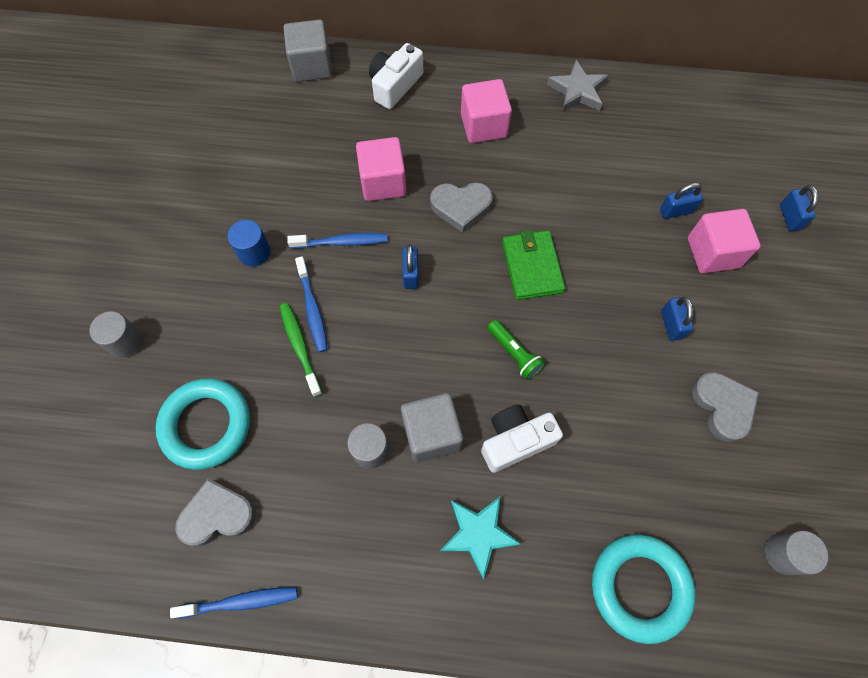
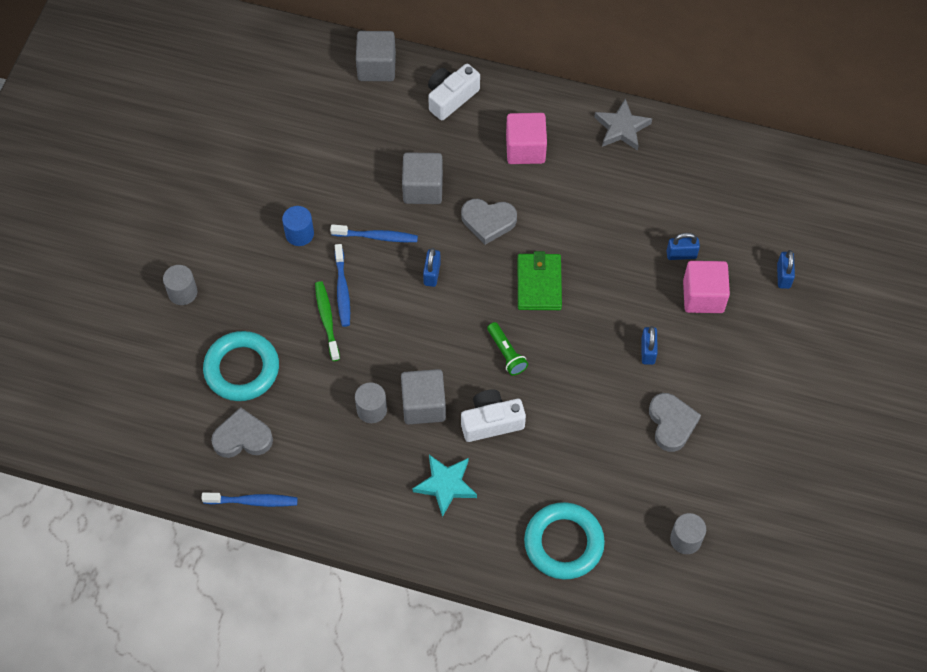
camera: 10 degrees right, 5 degrees down
pink cube [356,137,406,201] -> grey cube [402,152,443,204]

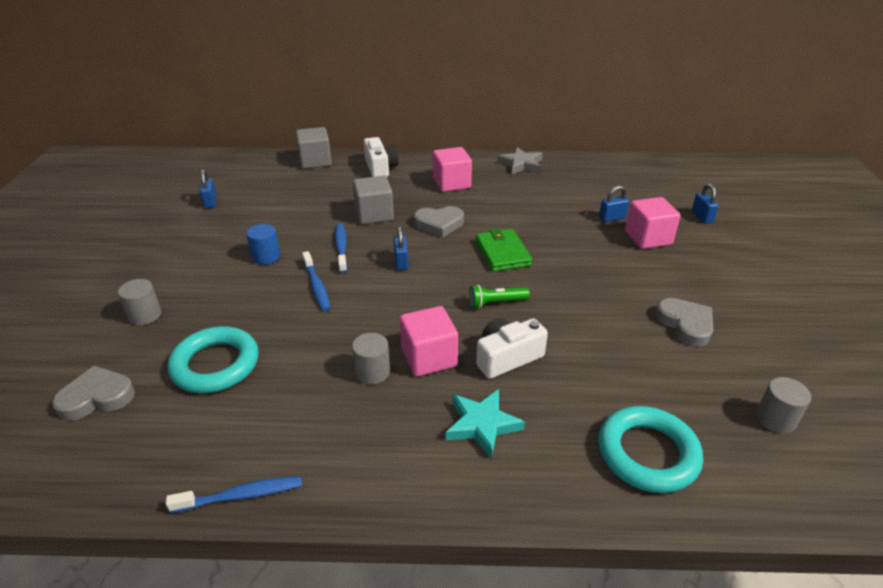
camera: 15 degrees left, 25 degrees down
grey heart [211,407,273,458] -> grey heart moved to [52,366,135,421]
green toothbrush [315,281,340,361] -> none
blue toothbrush [330,224,418,242] -> blue toothbrush turned 90 degrees counterclockwise [335,223,347,273]
grey cube [401,369,446,424] -> pink cube [400,306,458,376]
white camera [428,64,480,120] -> white camera turned 135 degrees clockwise [364,137,399,177]
green flashlight [487,322,528,375] -> green flashlight turned 120 degrees clockwise [469,285,530,308]
blue padlock [641,326,658,365] -> blue padlock moved to [200,170,217,208]

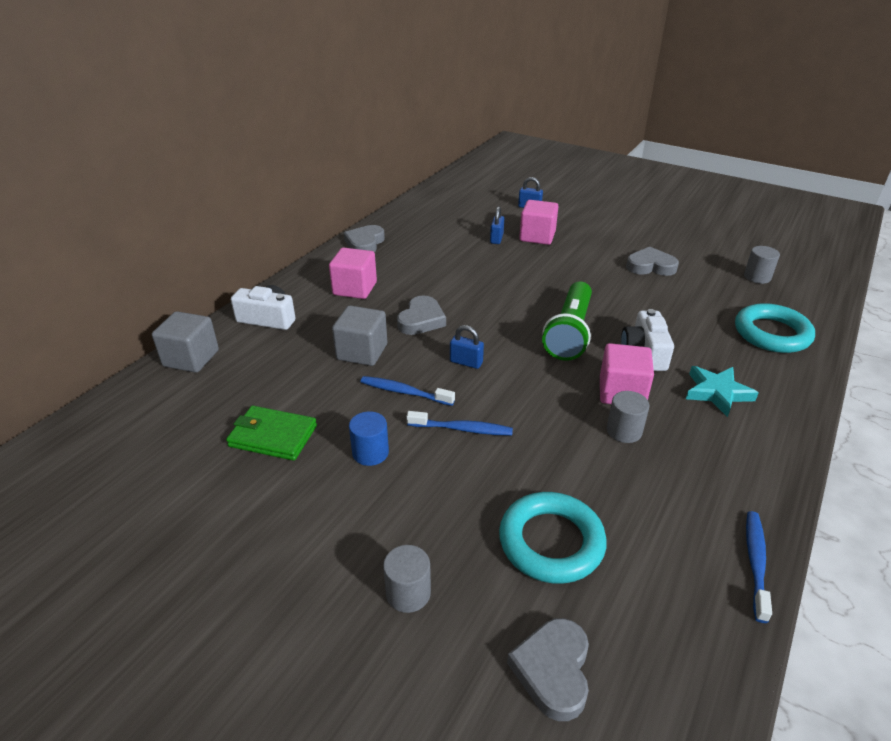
camera: 60 degrees left, 0 degrees up
blue padlock [200,170,217,208] -> none
green flashlight [469,285,530,308] -> green flashlight [542,281,592,361], size x1.99
green wallet [476,228,532,272] -> green wallet moved to [226,406,317,461]
grey star [497,147,542,174] -> grey heart [344,225,385,252]

